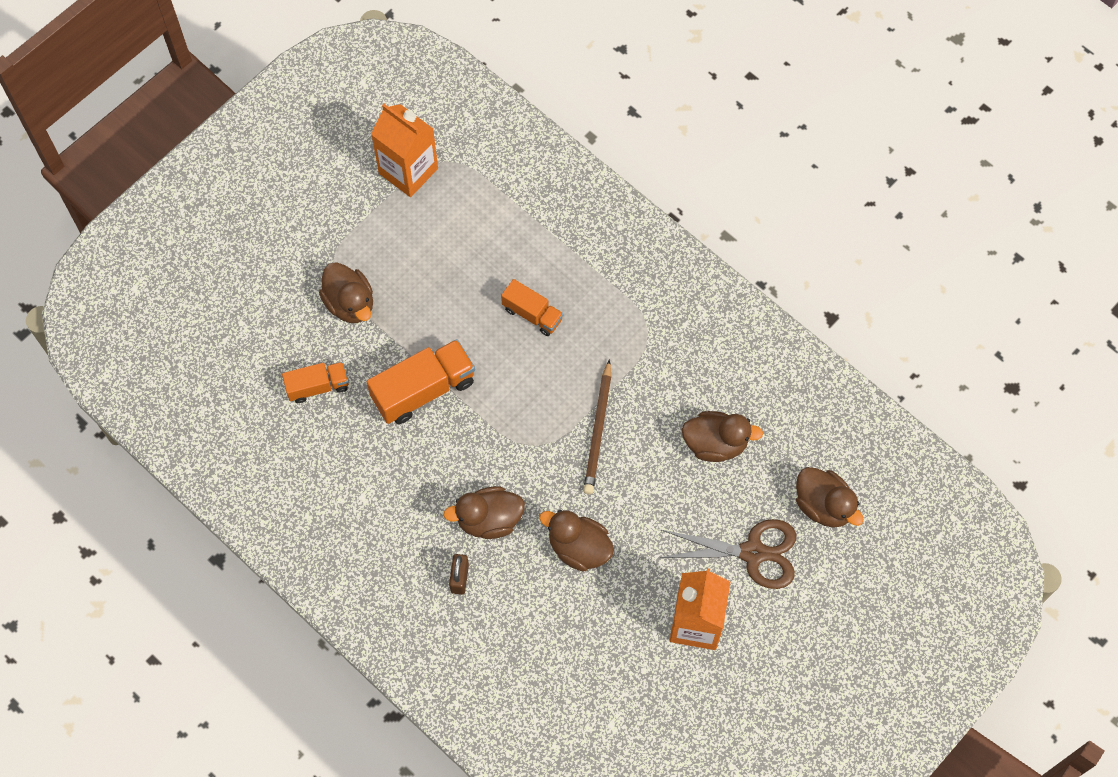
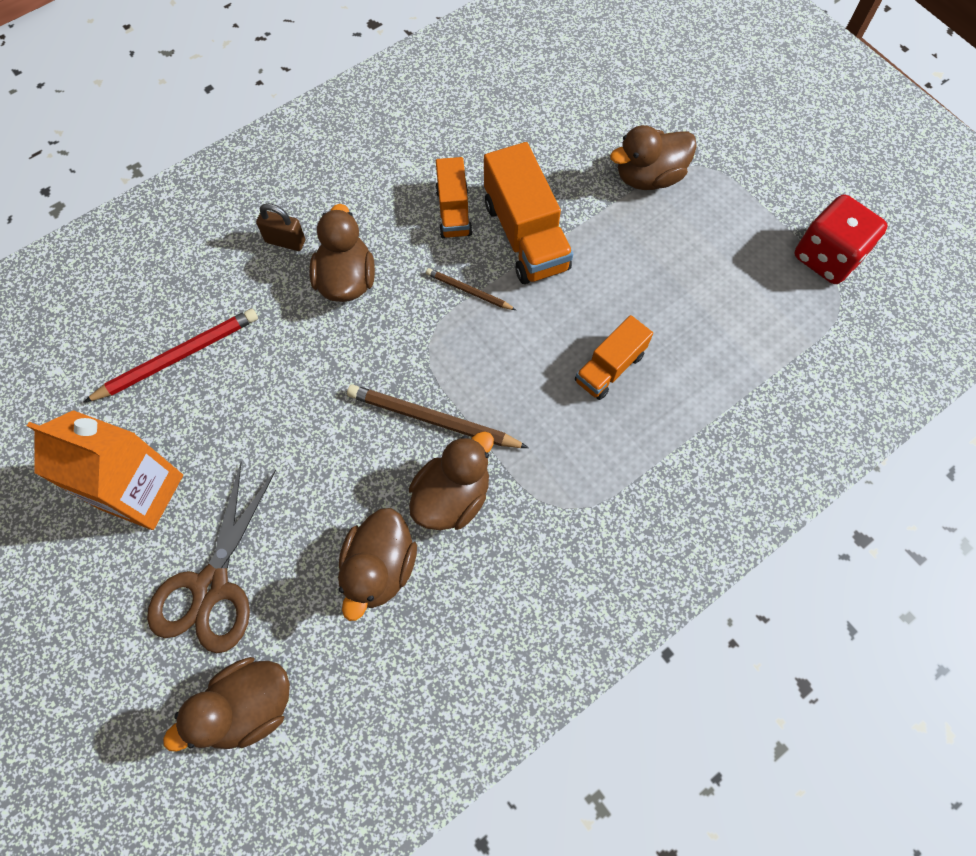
camera: 100 degrees right, 0 degrees up
orange truck [282,362,348,403] -> orange truck moved to [436,157,472,238]
orange carton [371,104,438,197] -> red dice [794,195,888,284]
brown duck [539,510,614,572] -> brown duck moved to [409,431,494,530]
none -> red pencil [84,309,258,402]
none -> brown pencil [426,268,516,310]

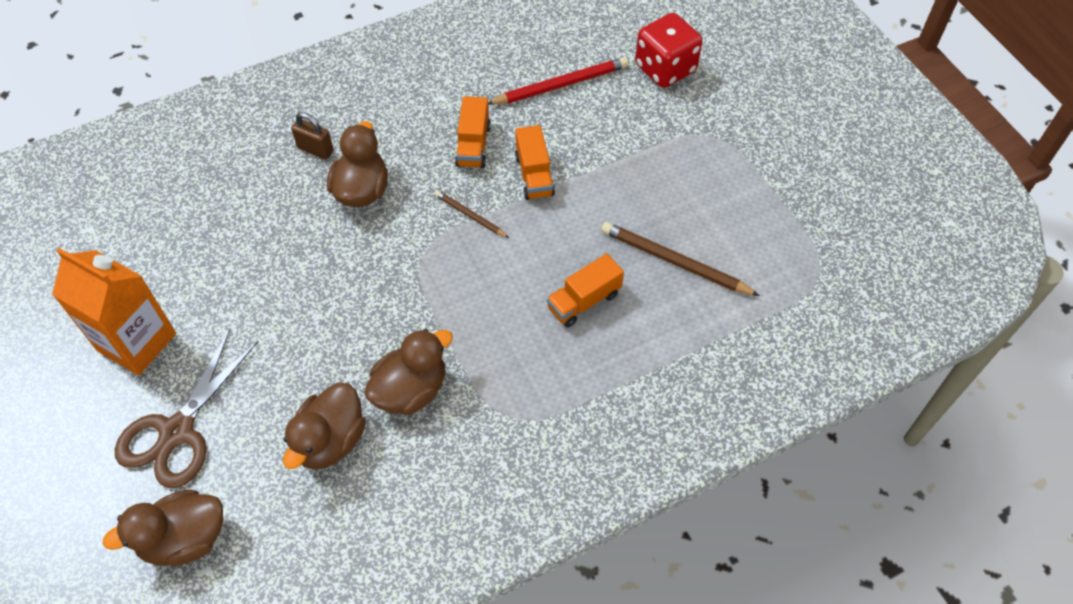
camera: 10 degrees right, 10 degrees down
red pencil [84,309,258,402] -> red pencil moved to [488,57,629,105]
brown pencil [347,384,529,448] -> brown pencil moved to [601,222,760,296]
orange truck [484,142,573,284] -> orange truck [515,125,555,200], size x0.60
brown duck [610,125,697,190] -> none
red dice [794,195,888,284] -> red dice moved to [635,13,703,88]

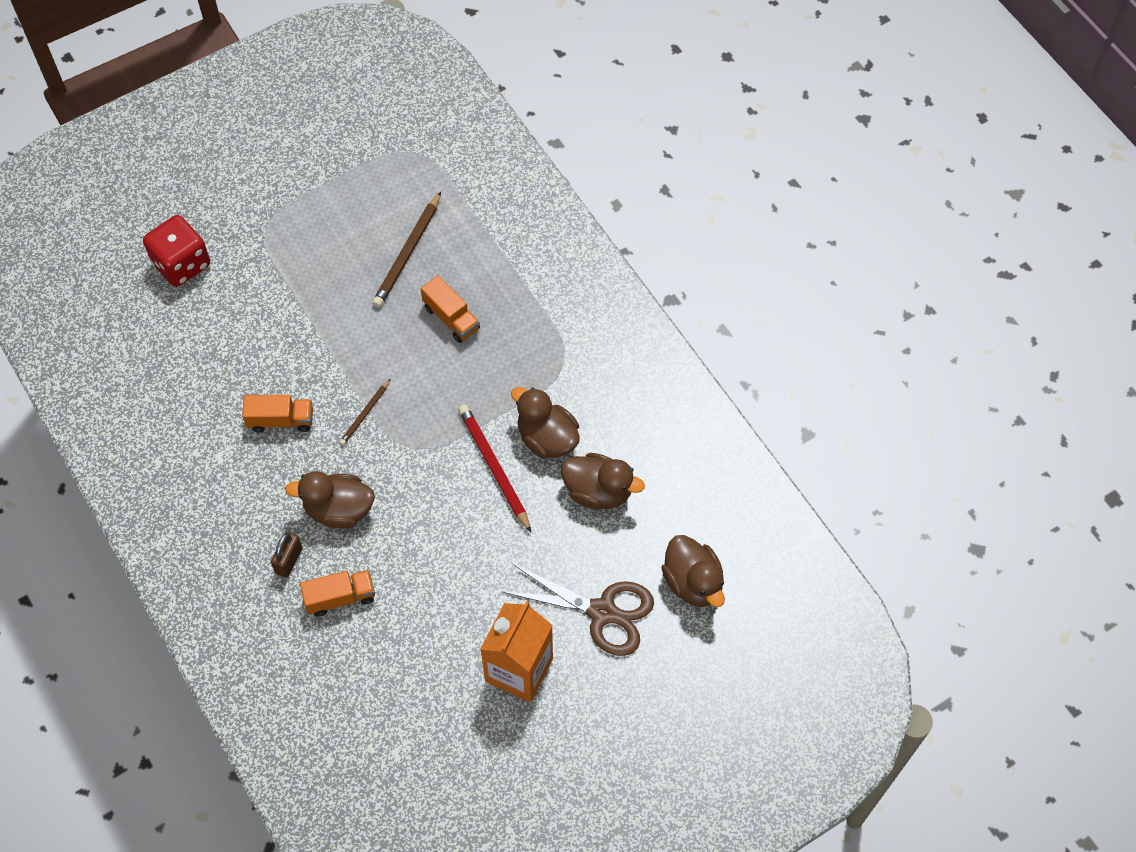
camera: 95 degrees left, 5 degrees up
red pencil [488,57,629,105] -> red pencil moved to [458,404,531,533]
orange truck [515,125,555,200] -> orange truck moved to [300,570,375,617]

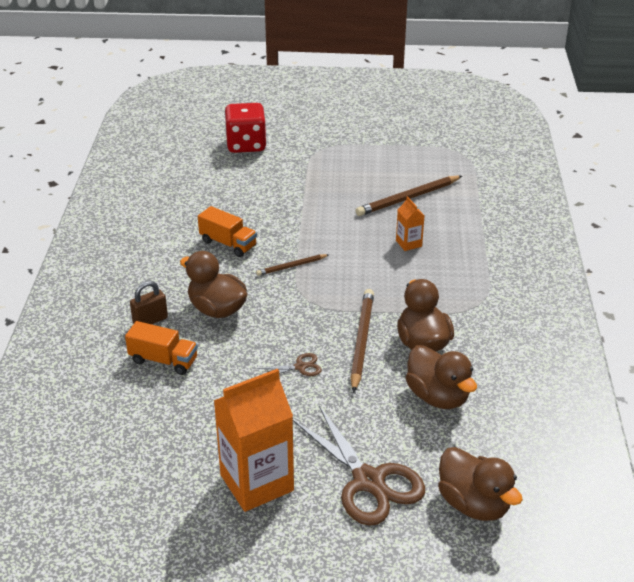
camera: 35 degrees right, 25 degrees down
orange truck [421,275,480,343] -> orange carton [396,196,424,251]
red pencil [458,404,531,533] -> brown pencil [350,289,374,393]
brown duck [662,535,725,607] -> brown duck turned 45 degrees counterclockwise [438,447,523,521]
none -> brown scissors [257,353,322,376]

